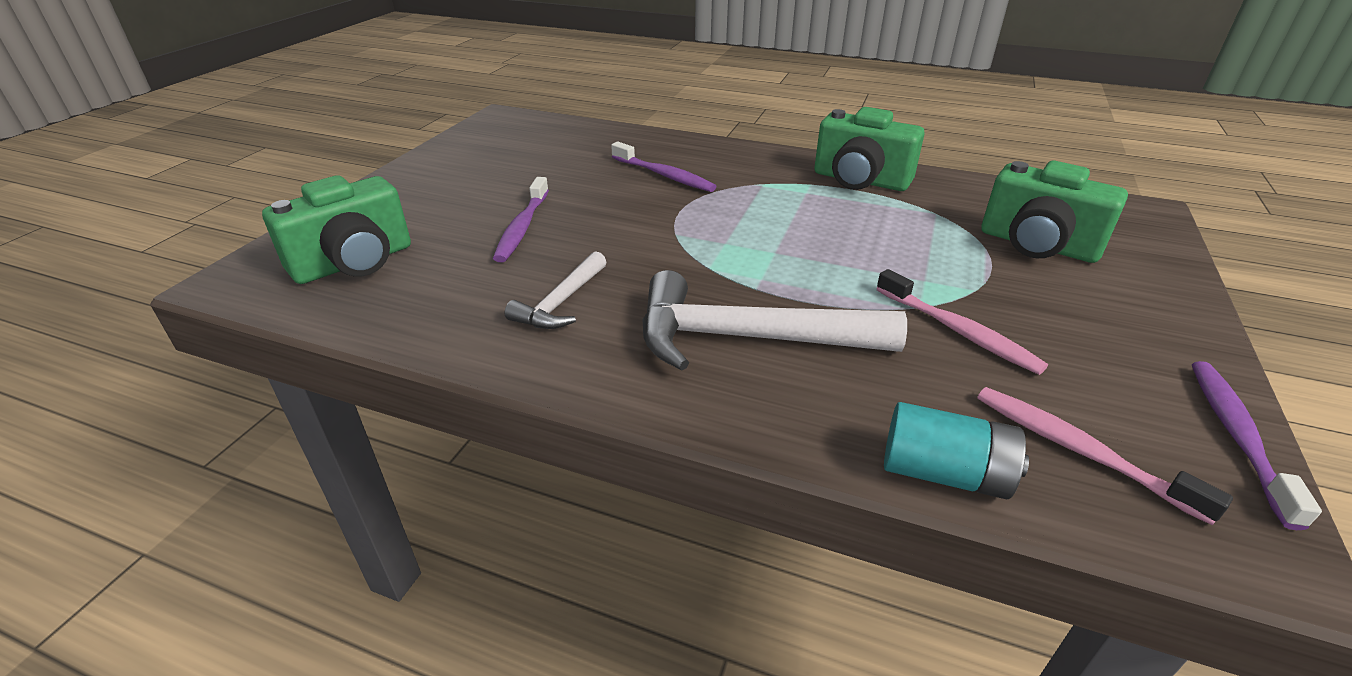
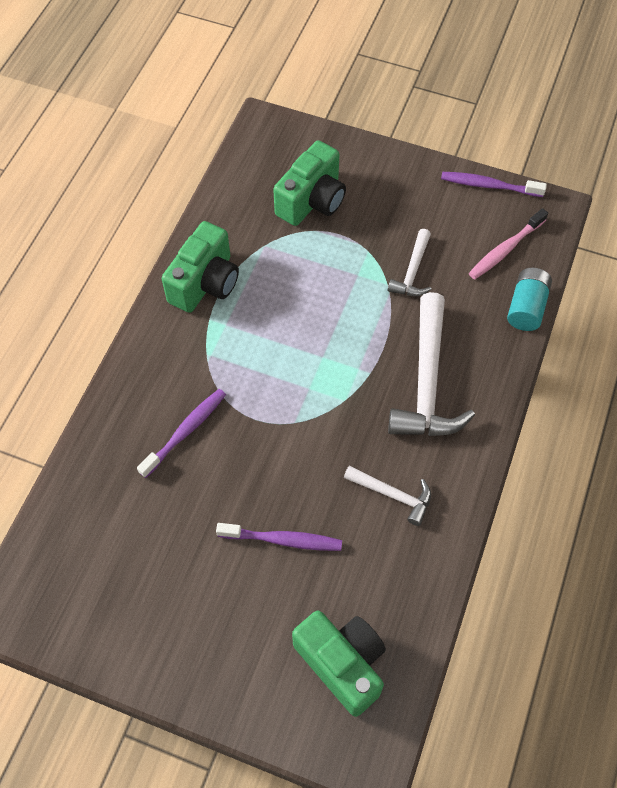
camera: 90 degrees left, 25 degrees up
pink toothbrush [876,269,1048,375] -> white hammer [388,229,432,296]

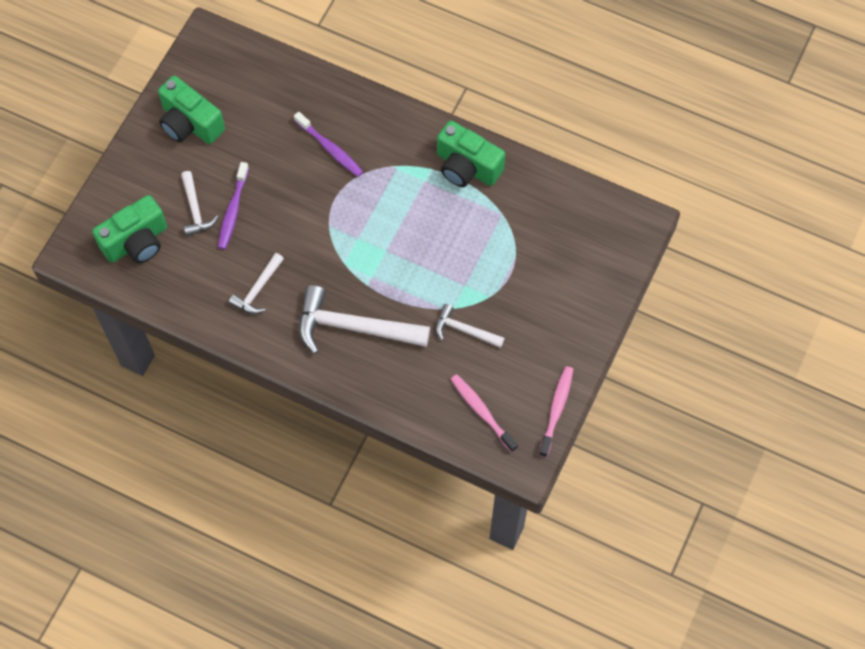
camera: 95 degrees right, 5 degrees up
green camera [273,140,346,226] -> green camera moved to [158,76,225,144]
purple toothbrush [441,172,547,197] -> pink toothbrush [539,366,573,457]
turquoise battery [507,268,552,331] -> none
none -> white hammer [181,171,218,236]

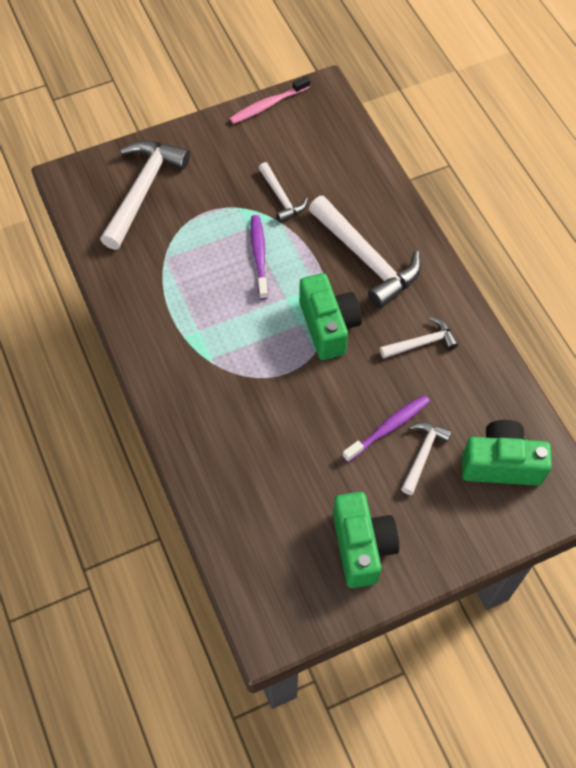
camera: 140 degrees left, 5 degrees down
purple toothbrush [294,112,363,177] -> purple toothbrush moved to [251,215,268,300]
green camera [437,121,505,187] -> green camera moved to [299,273,362,360]
pink toothbrush [450,374,518,452] -> none
none -> white hammer [100,140,190,250]

